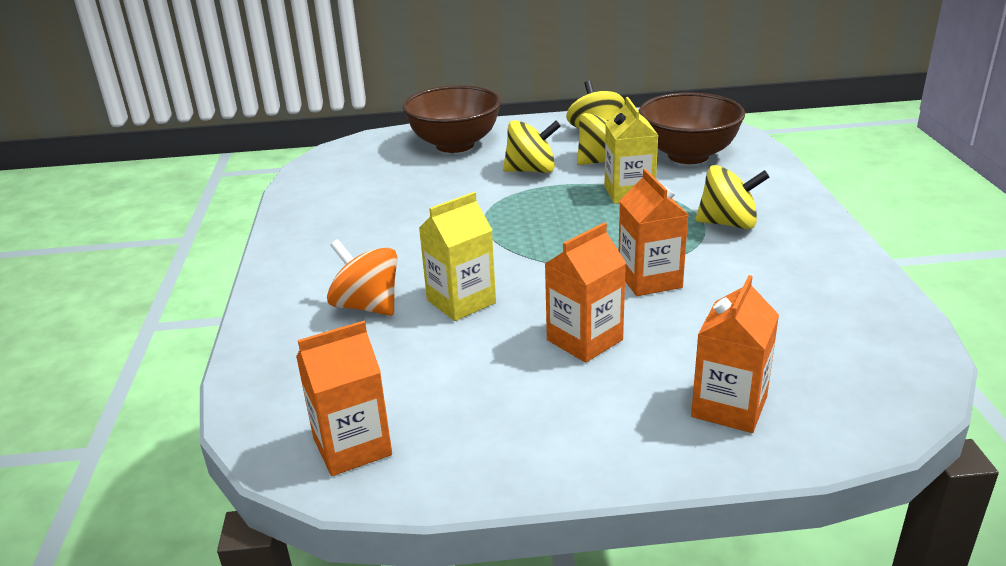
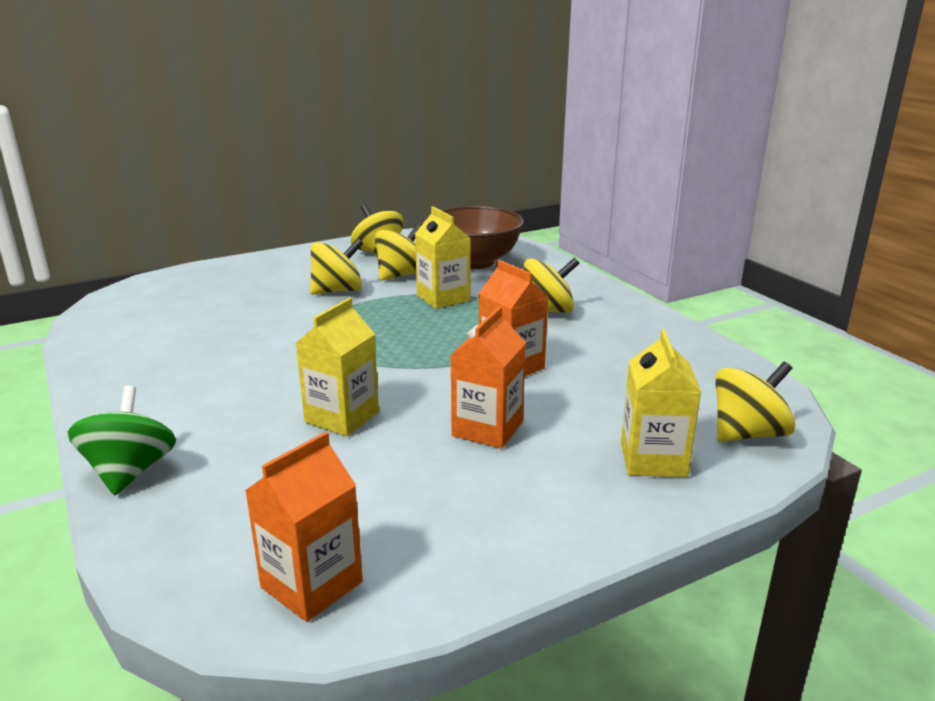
camera: 25 degrees left, 5 degrees down
orange spinning top [327,239,397,316] -> none
brown bowl [402,85,501,153] -> none
orange carton [691,275,779,433] -> yellow carton [621,329,701,477]
none -> green spinning top [68,385,176,495]
none -> yellow spinning top [715,362,795,442]

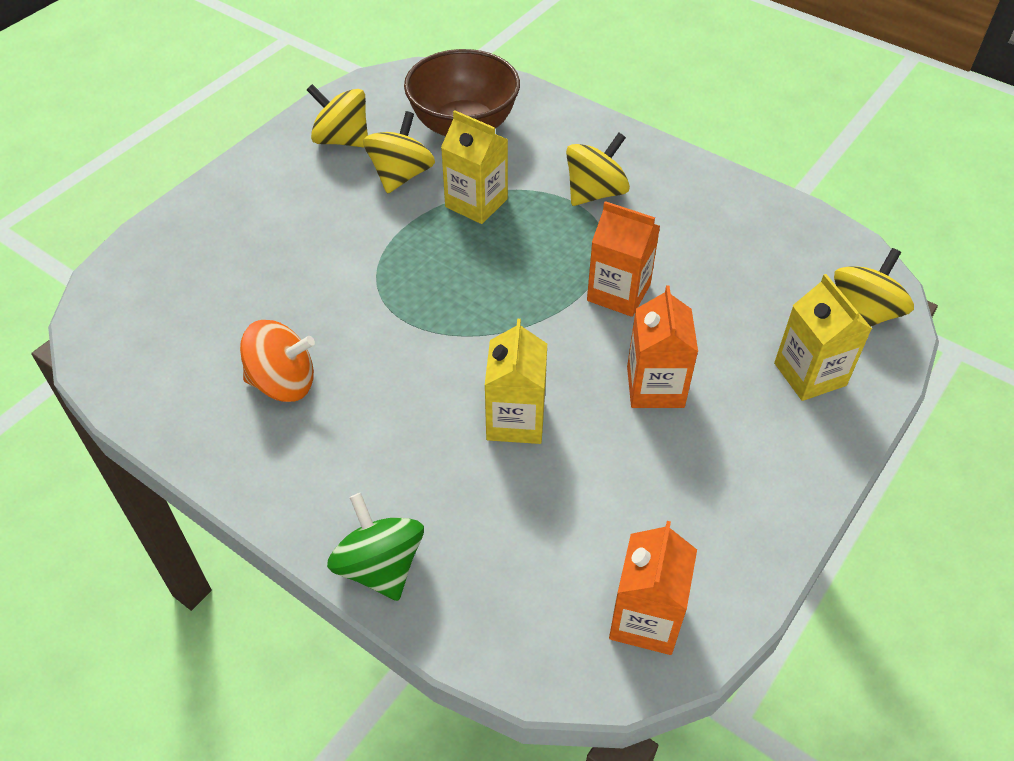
camera: 25 degrees left, 25 degrees up
yellow spinning top [310,239,363,294] -> none
none -> orange spinning top [240,320,315,402]

